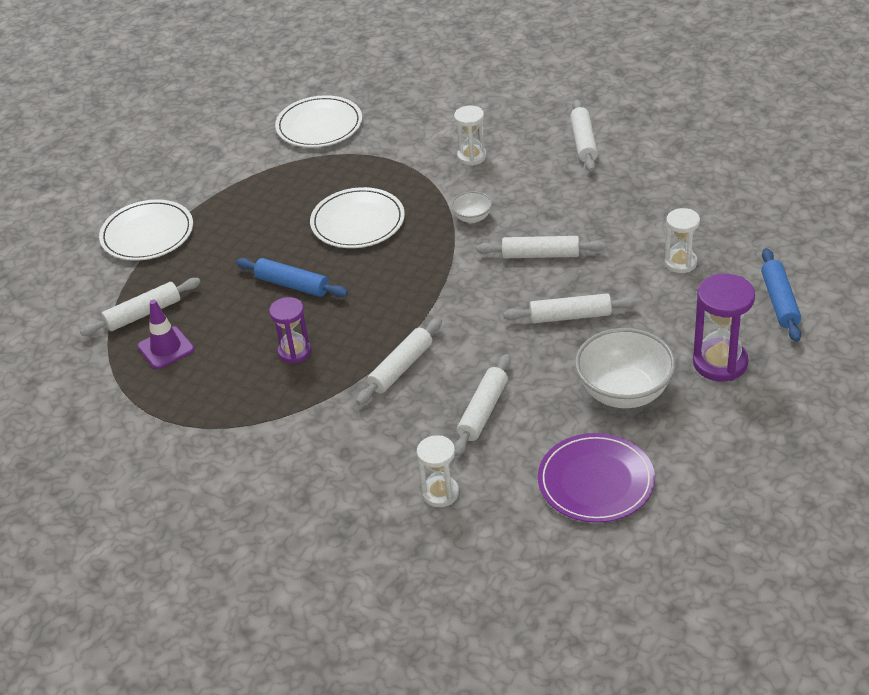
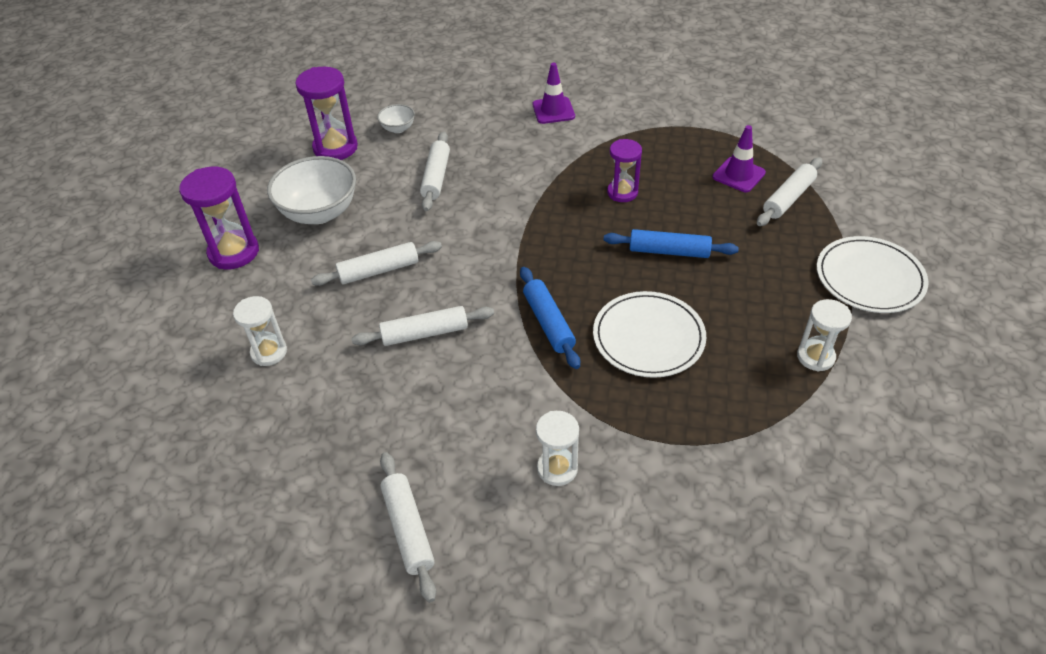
camera: 160 degrees right, 5 degrees up
white plate [275,95,362,148] -> none
white rolling pin [356,318,442,405] -> none
white hourglass [417,435,459,507] -> white hourglass moved to [797,299,852,372]
white bowl [451,191,492,223] -> white bowl moved to [377,104,415,133]
purple plate [538,433,655,523] -> purple hourglass [295,67,358,160]
blue rolling pin [761,248,801,342] -> blue rolling pin moved to [520,267,580,369]
none -> purple traffic cone [533,63,575,124]

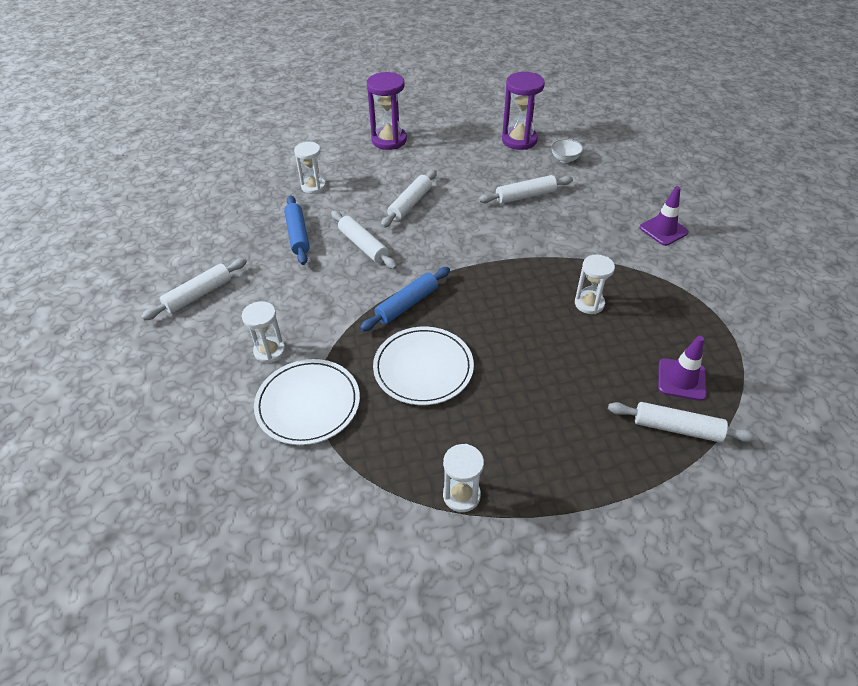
camera: 65 degrees right, 0 degrees up
white bowl [267,156,356,224] -> none
white rolling pin [311,241,442,286] -> white rolling pin turned 75 degrees clockwise [381,170,437,228]
blue rolling pin [604,229,739,258] -> blue rolling pin moved to [284,195,310,265]
purple hourglass [607,139,642,202] -> white hourglass [575,254,615,314]
white plate [817,236,929,313] -> white plate moved to [254,359,360,445]

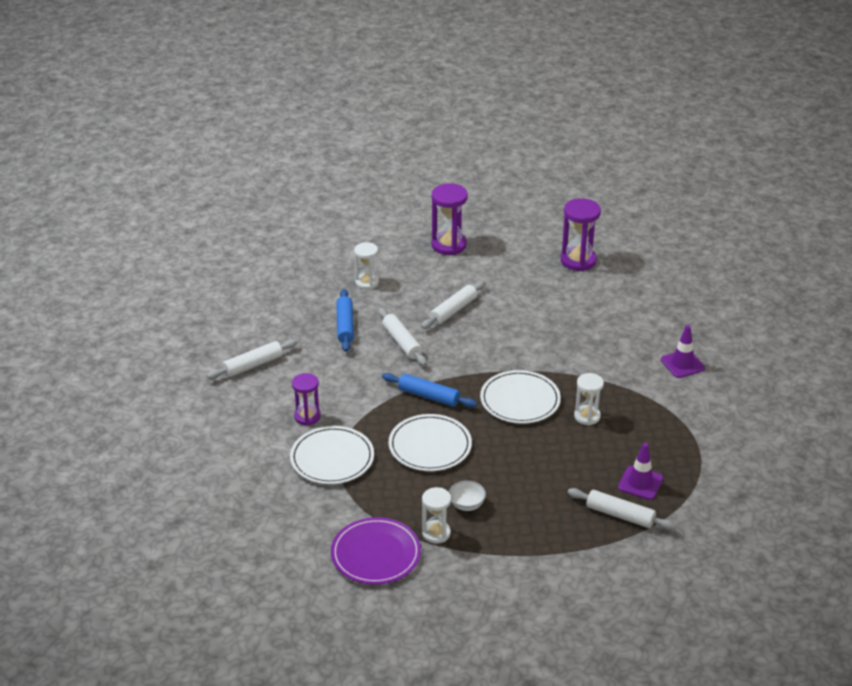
camera: 10 degrees right, 10 degrees down
white hourglass [242,301,286,363] -> purple hourglass [292,373,321,426]
blue rolling pin [360,267,450,331] -> blue rolling pin turned 60 degrees clockwise [382,373,477,408]
white rolling pin [479,175,573,204] -> none
white bowl [551,139,583,163] -> white bowl moved to [449,481,486,511]
none -> purple plate [331,517,421,584]
none -> white plate [480,370,561,424]

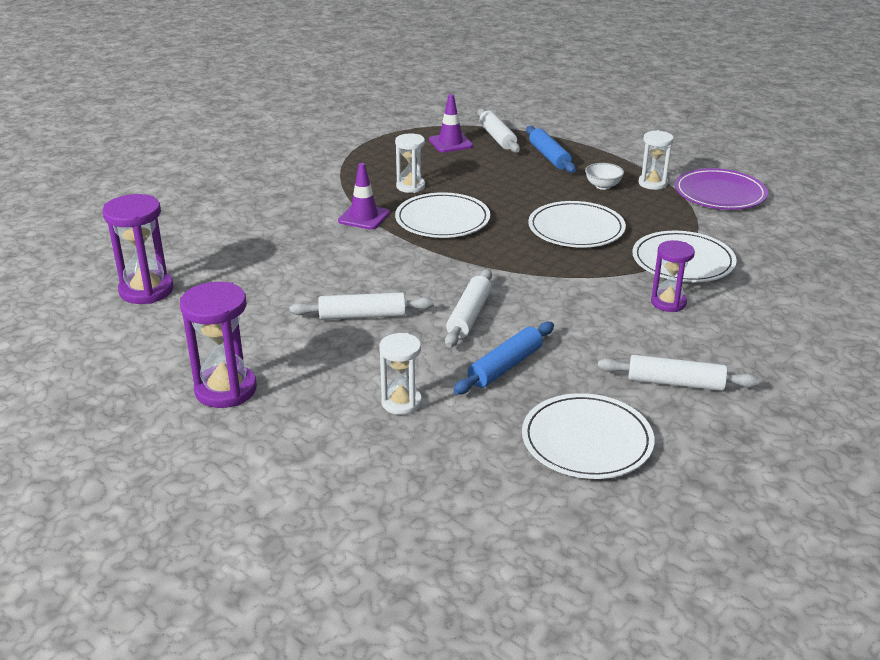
camera: 135 degrees left, 5 degrees down
blue rolling pin [382,373,477,408] -> blue rolling pin moved to [526,126,576,173]
purple traffic cone [661,325,705,378] -> purple traffic cone moved to [338,163,390,230]
none -> white plate [522,393,654,479]

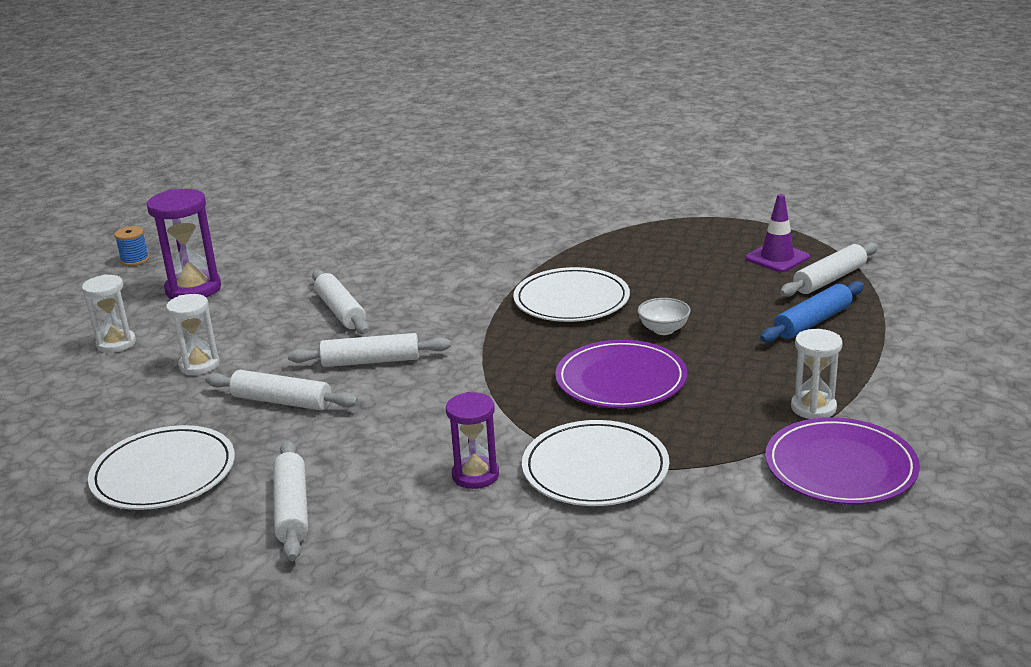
camera: 70 degrees right, 5 degrees down
purple hourglass [103,194,174,304] -> none
purple traffic cone [338,163,390,230] -> none
white hourglass [395,133,425,193] -> white hourglass moved to [82,275,136,353]
blue rolling pin [453,322,554,395] -> white rolling pin [205,370,358,411]
white plate [528,201,626,248] -> purple plate [555,340,687,409]
white bowl [585,163,624,190] -> white bowl moved to [638,298,691,335]
none -> blue spool [114,226,149,266]

